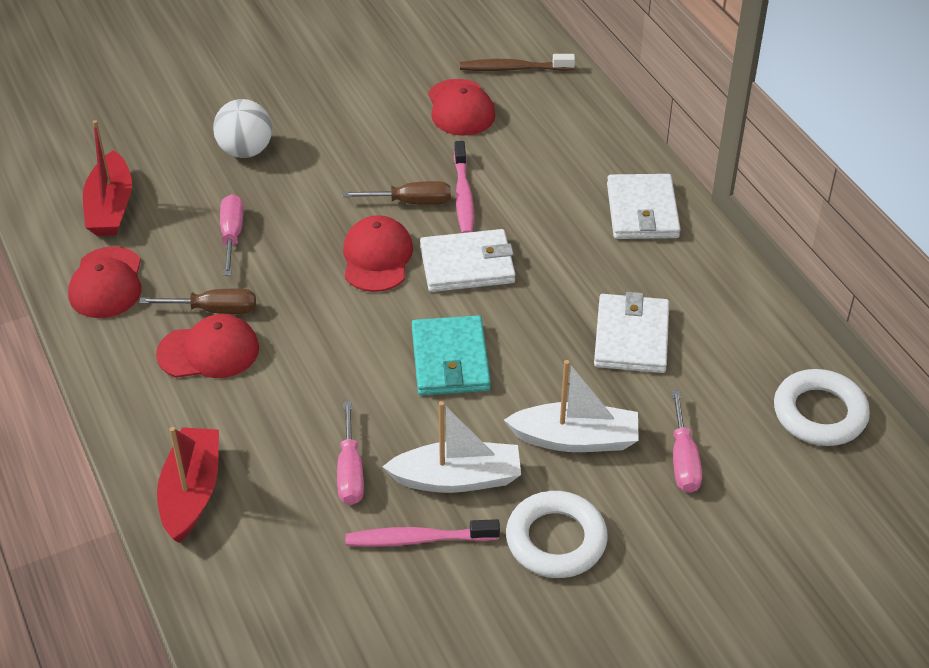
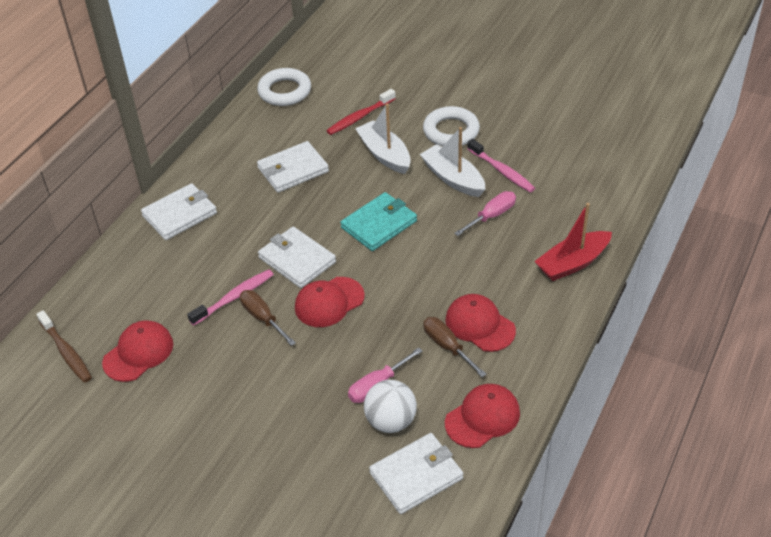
camera: 125 degrees left, 0 degrees up
red boat [83,120,132,236] -> white wallet [369,433,463,514]
white ball [213,99,272,158] -> white ball moved to [364,380,417,433]
pink screwdriver [672,390,702,493] -> red toothbrush [326,89,396,135]

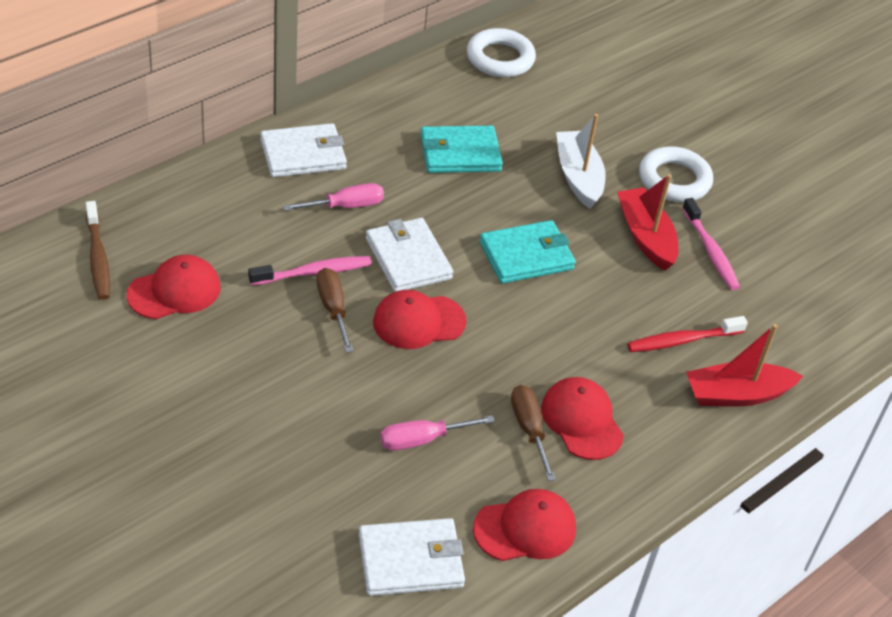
camera: 15 degrees right, 0 degrees up
white wallet [257,141,329,192] -> turquoise wallet [420,126,503,173]
red toothbrush [326,89,396,135] -> red toothbrush moved to [627,316,748,352]
white ball [364,380,417,433] -> none
white boat [420,127,485,197] -> red boat [617,174,678,271]
pink screwdriver [454,191,516,236] -> pink screwdriver moved to [283,183,384,211]

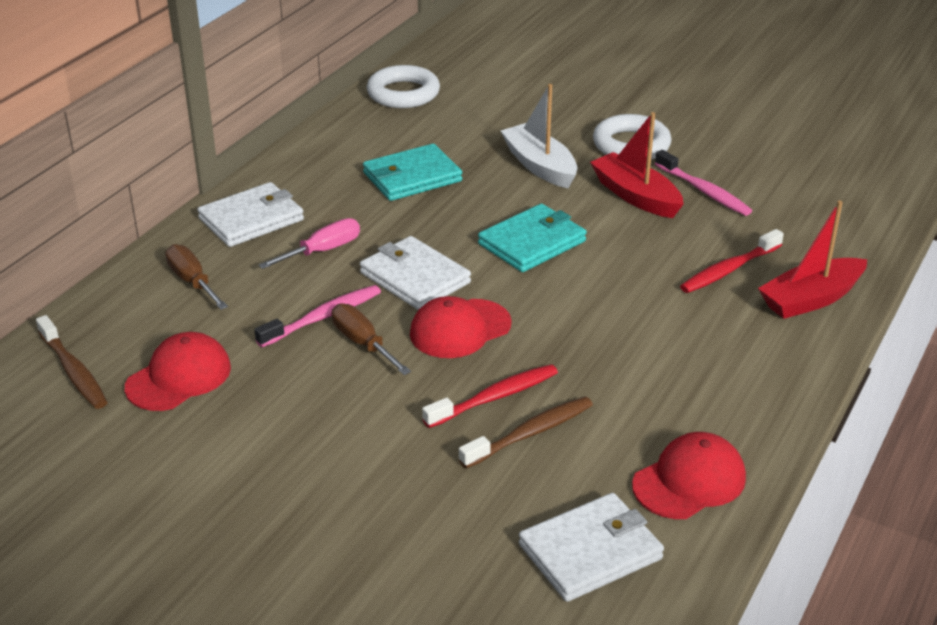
camera: 15 degrees left, 10 degrees down
pink screwdriver [380,415,495,451] -> brown toothbrush [459,396,593,468]
brown screwdriver [511,385,556,481] -> brown screwdriver moved to [165,244,228,310]
red cap [541,377,624,460] -> none
none -> red toothbrush [422,364,558,428]

